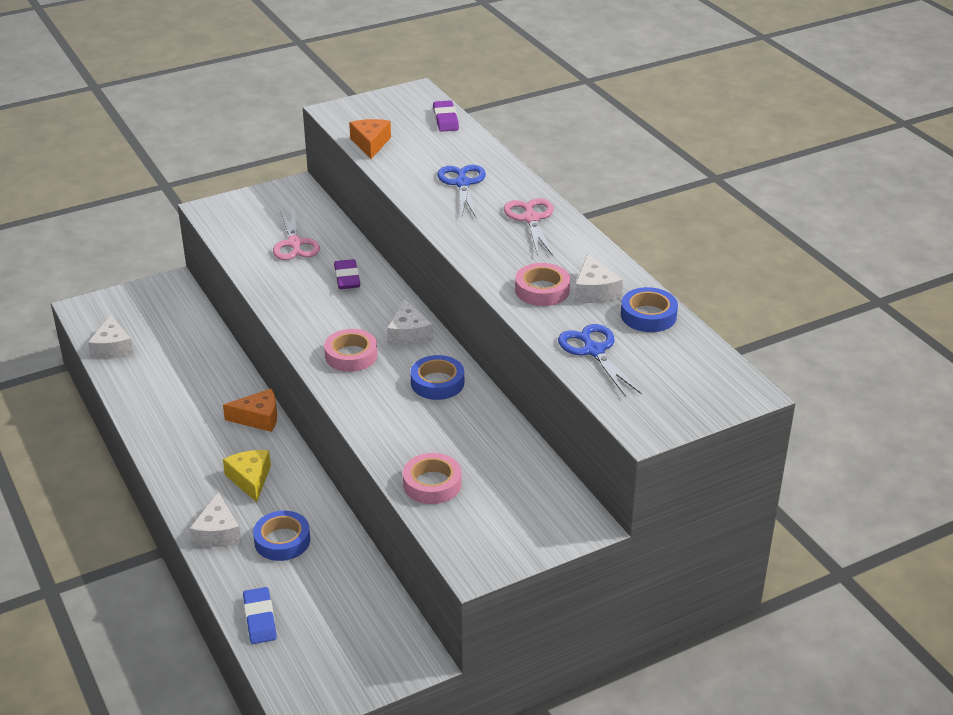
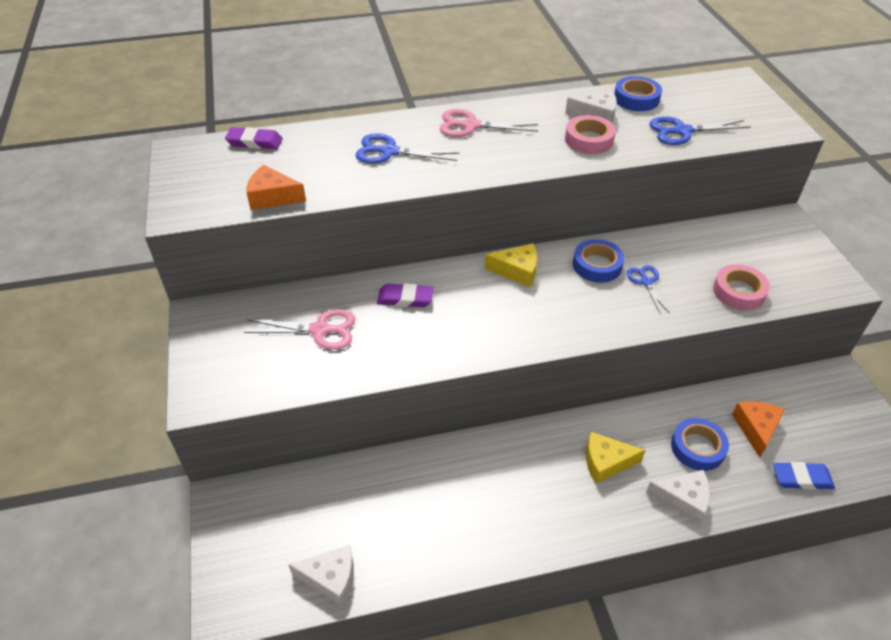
camera: 75 degrees left, 10 degrees up
orange cheese [223,389,277,432] -> orange cheese moved to [732,401,785,457]
pink tape [324,329,377,372] -> none
white cheese [387,299,433,346] -> yellow cheese [485,243,537,287]
none -> blue scissors [627,265,670,314]

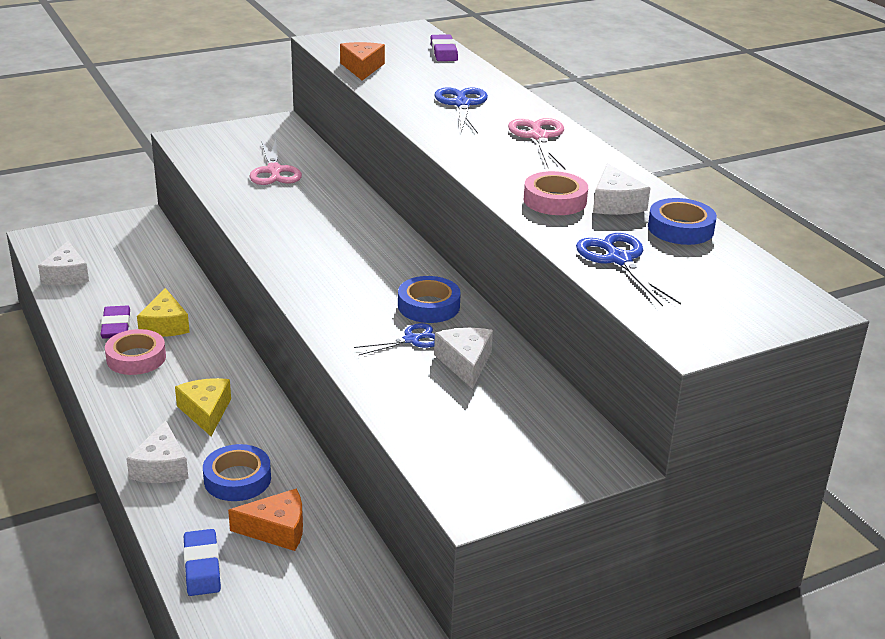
camera: 75 degrees right, 15 degrees down
purple eraser [377,283,434,307] -> purple eraser moved to [100,306,130,339]
yellow cheese [485,243,537,287] -> yellow cheese moved to [137,288,190,337]
pink tape [713,264,770,310] -> pink tape moved to [105,329,166,375]
none -> white cheese [434,328,493,389]

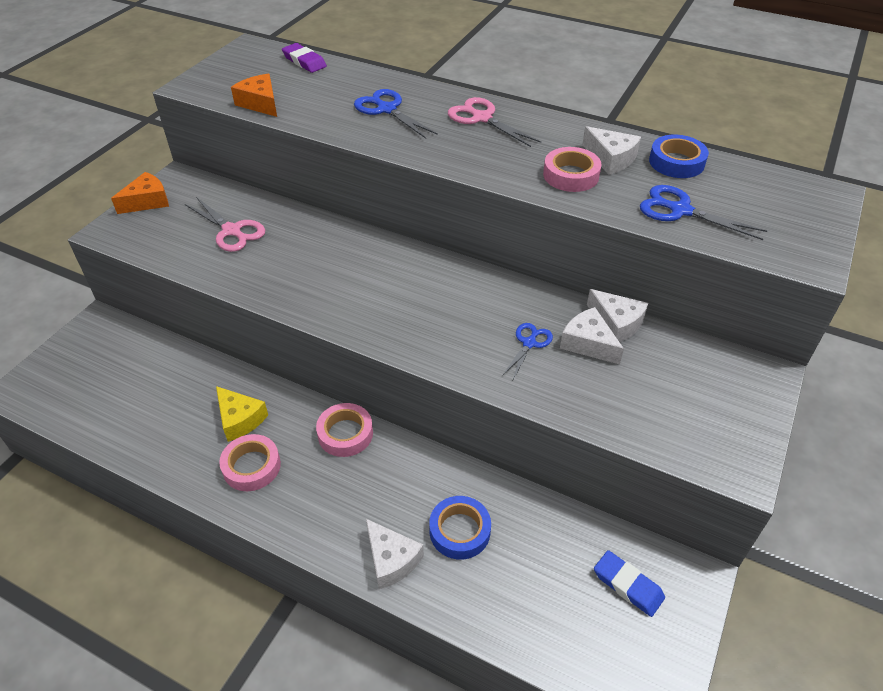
camera: 35 degrees left, 15 degrees up
white cheese [38,241,89,285] -> white cheese moved to [587,289,648,342]
purple eraser [100,306,130,339] -> none
yellow cheese [175,378,231,436] -> none
blue eraser [183,529,221,596] -> blue eraser moved to [594,550,665,617]
orange cheese [228,489,303,551] -> orange cheese moved to [111,172,169,214]
blue tape [398,276,461,323] -> none
none -> pink tape [316,403,373,457]

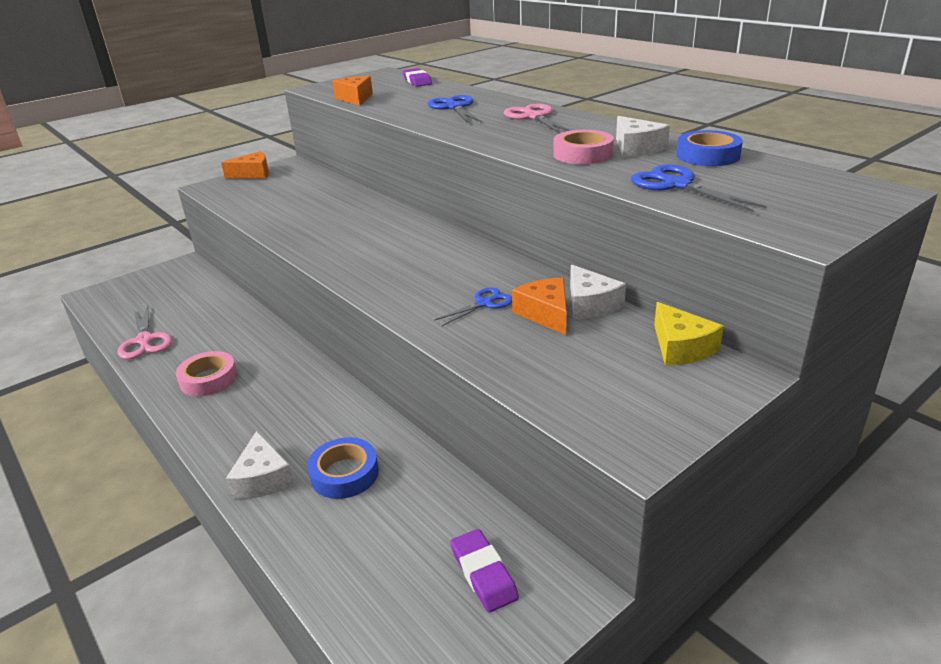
camera: 25 degrees right, 15 degrees down
pink scissors [185,197,265,252] -> pink scissors moved to [117,305,172,360]
yellow cheese [216,386,268,442] -> yellow cheese moved to [654,302,724,366]
pink tape [316,403,373,457] -> none
white cheese [560,307,624,365] -> orange cheese [512,278,567,335]
blue eraser [594,550,665,617] -> purple eraser [450,529,519,613]

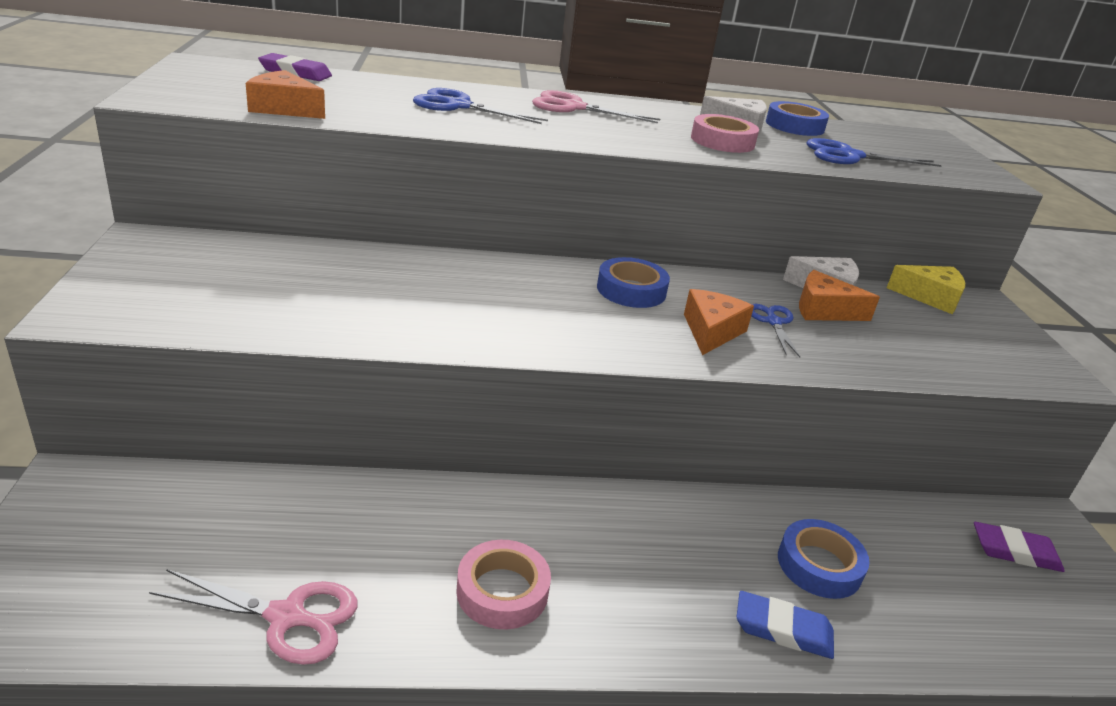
camera: 60 degrees left, 0 degrees up
orange cheese [221,151,269,179] -> orange cheese moved to [684,289,754,355]
white cheese [226,431,294,499] -> blue eraser [737,591,834,659]
none -> blue tape [597,257,670,308]

